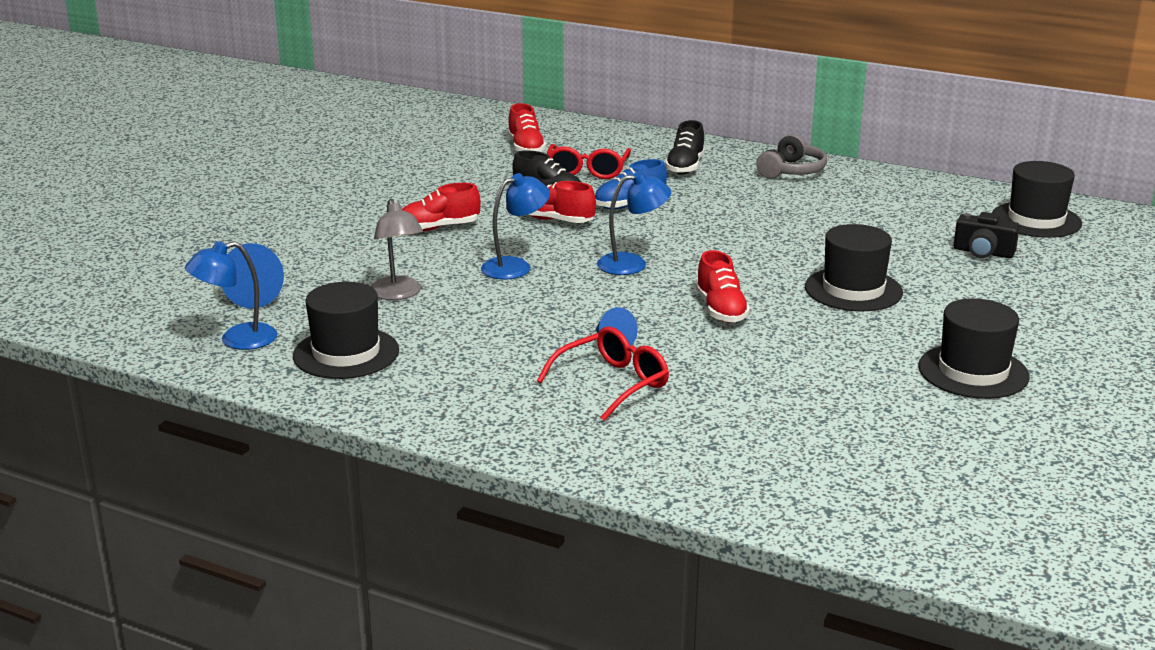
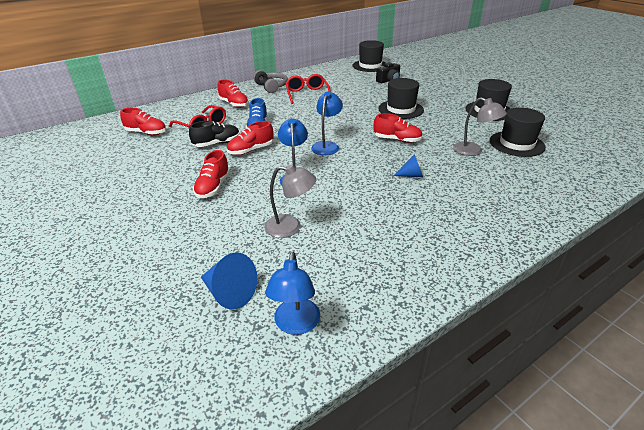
camera: 60 degrees left, 10 degrees up
black hat [293,282,399,379] -> black hat moved to [490,107,546,157]
red glasses [537,327,669,421] -> red glasses moved to [286,74,330,104]
black shoe [665,120,705,174] -> red shoe [218,80,249,108]
none -> grey lamp [453,97,507,156]

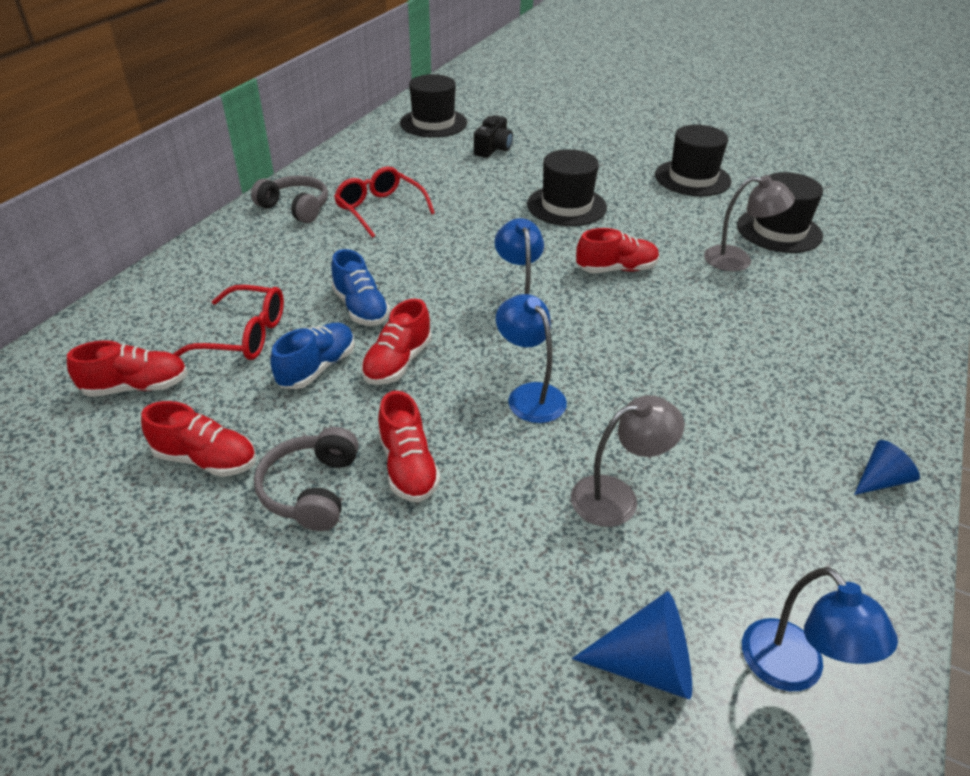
camera: 30 degrees left, 5 degrees up
black shoe [189,121,240,147] -> blue shoe [270,323,355,389]
red shoe [218,80,249,108] -> red shoe moved to [141,401,256,477]
blue cone [393,154,423,177] -> blue cone moved to [854,440,920,495]
none -> grey headphones [254,427,359,531]

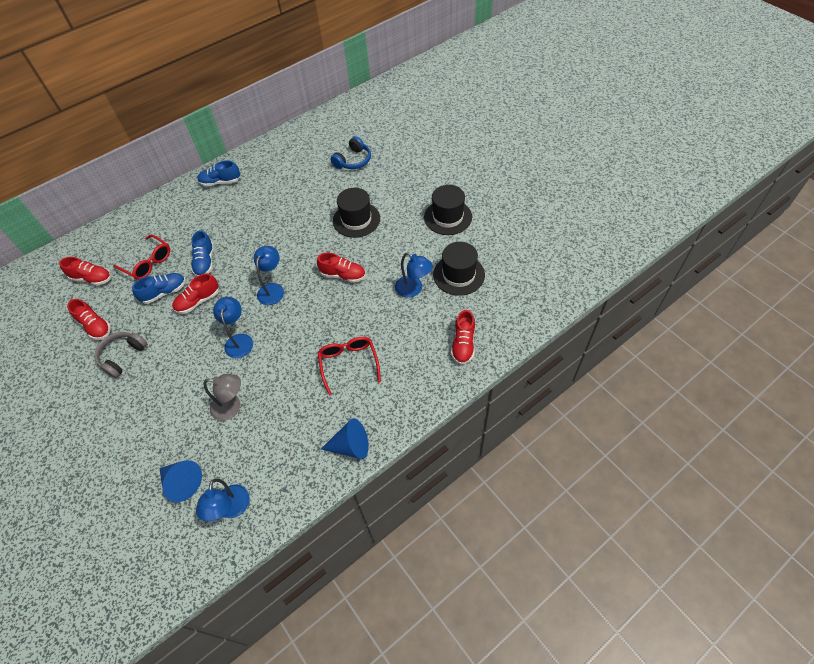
camera: 30 degrees right, 15 degrees up
grey headphones [251,175,328,223] -> blue shoe [197,160,240,187]
red glasses [334,166,435,238] -> red glasses moved to [318,337,381,395]
red shoe [378,391,441,502] -> red shoe moved to [451,310,475,365]
black hat [400,74,467,138] -> none
black camera [474,115,513,158] -> blue headphones [330,136,371,169]
grey lamp [704,175,795,271] -> blue lamp [395,253,433,298]
blue cone [854,440,920,495] -> blue cone [321,418,369,459], size x1.56

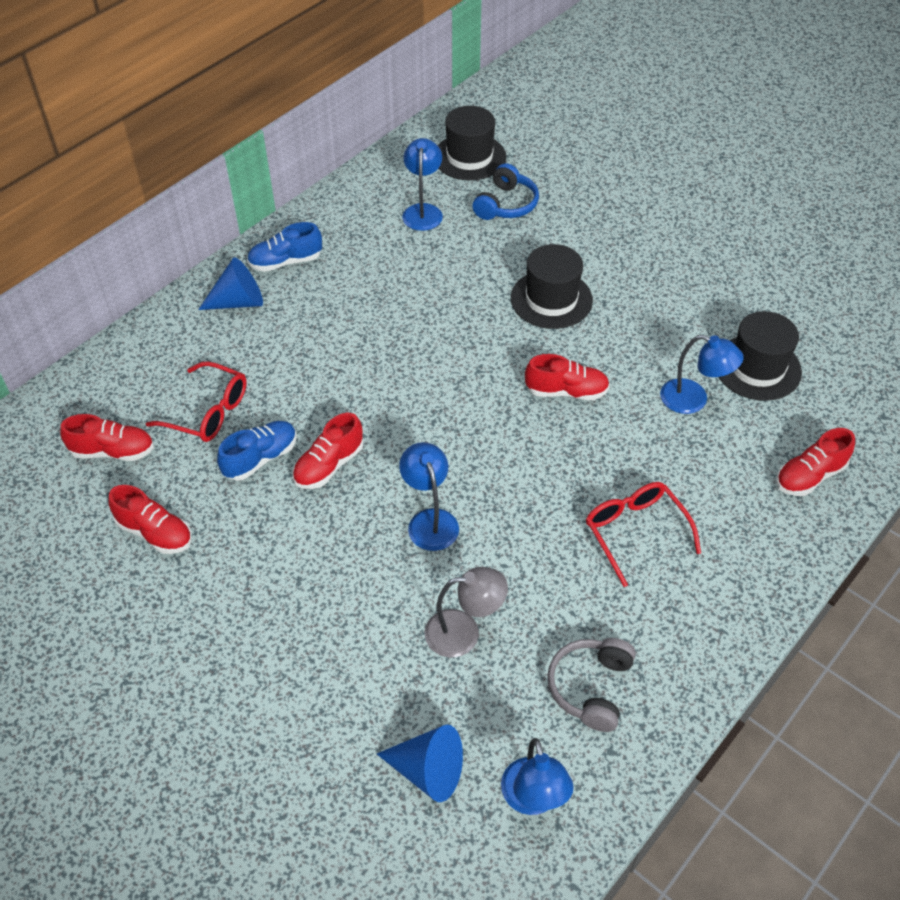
camera: 15 degrees left, 5 degrees down
grey headphones [94,332,147,378] -> grey headphones moved to [547,638,636,732]
blue shoe [191,230,214,276] -> none
blue lamp [254,246,284,305] -> blue lamp moved to [402,138,443,231]
blue cone [321,418,369,459] -> blue cone moved to [198,258,263,310]
black hat [424,185,472,235] -> black hat moved to [438,106,506,180]
red shoe [451,310,475,365] -> red shoe turned 60 degrees clockwise [776,428,855,496]

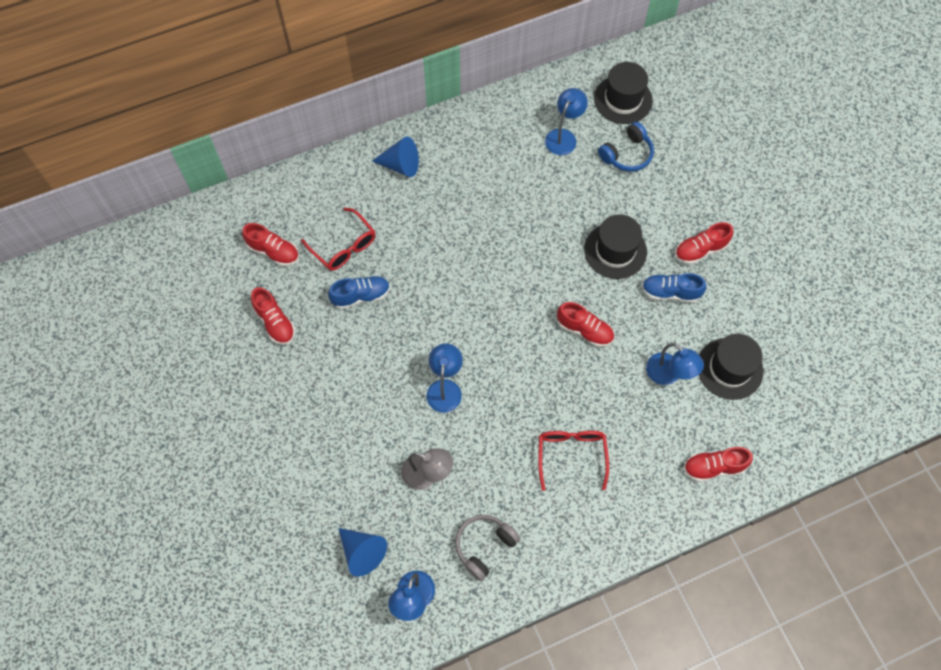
camera: 25 degrees right, 15 degrees up
blue shoe [247,222,322,272] -> blue shoe moved to [642,273,707,303]
red shoe [293,413,363,489] -> red shoe moved to [675,222,733,264]

